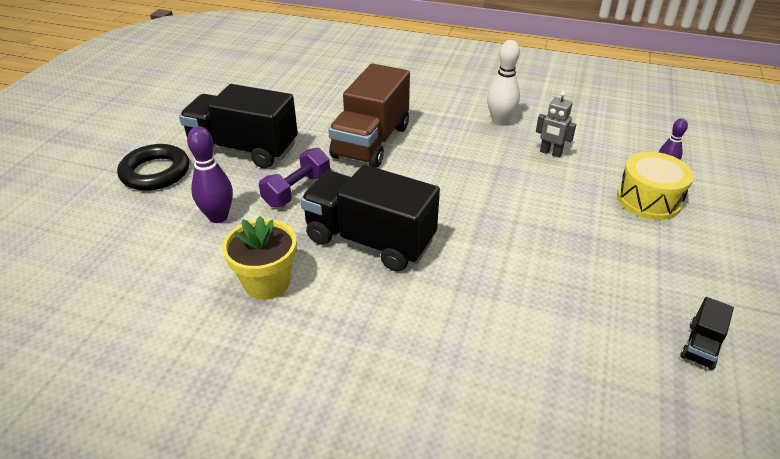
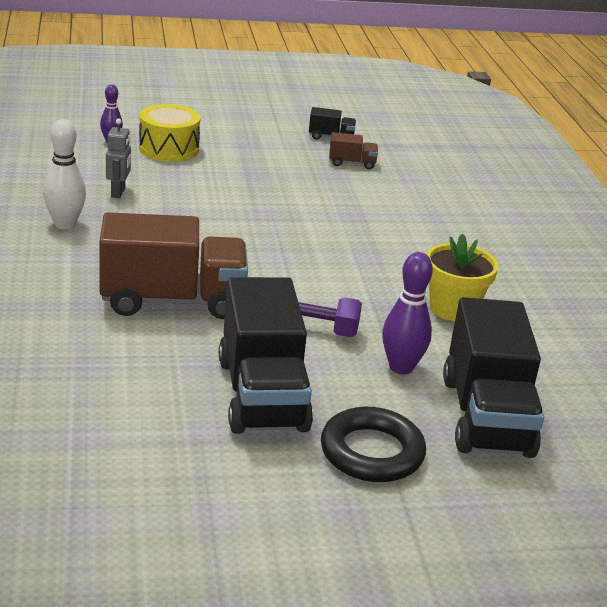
camera: 120 degrees left, 10 degrees down
black truck [300,165,440,272] -> black truck moved to [443,297,544,458]
none -> brown truck [329,132,378,169]

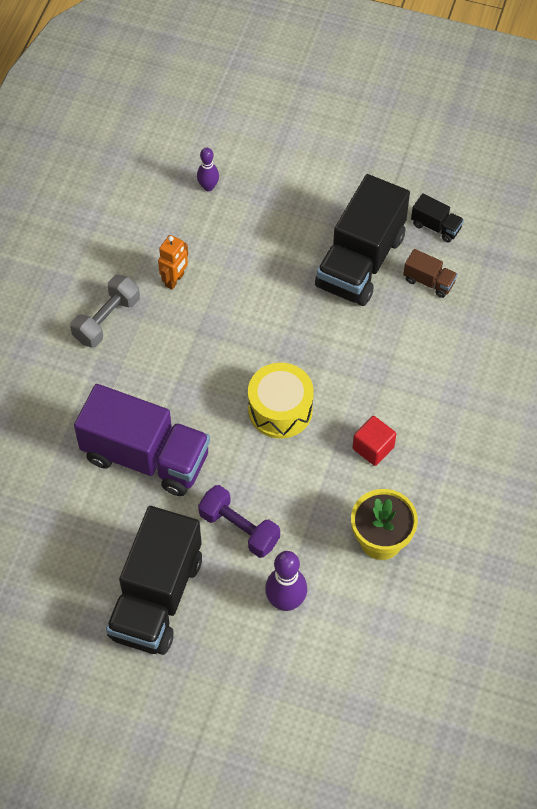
camera: 30 degrees right, 30 degrees up
white bowling pin [43,119,86,229] -> grey dumbbell [70,275,140,348]
brown truck [99,212,248,319] -> purple truck [74,384,210,496]
grey robot [106,119,131,198] -> orange robot [158,235,188,290]
yellow drum [139,104,201,162] -> yellow drum moved to [248,363,314,439]
black ring [321,407,426,482] -> none
black truck [443,297,544,458] -> black truck moved to [315,174,410,306]
none -> red cube [353,416,396,466]

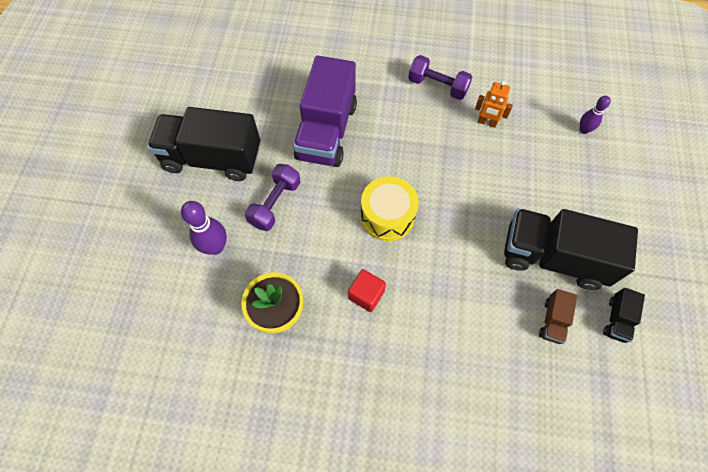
camera: 80 degrees right, 5 degrees up
grey dumbbell [70,275,140,348] -> purple dumbbell [408,55,472,100]

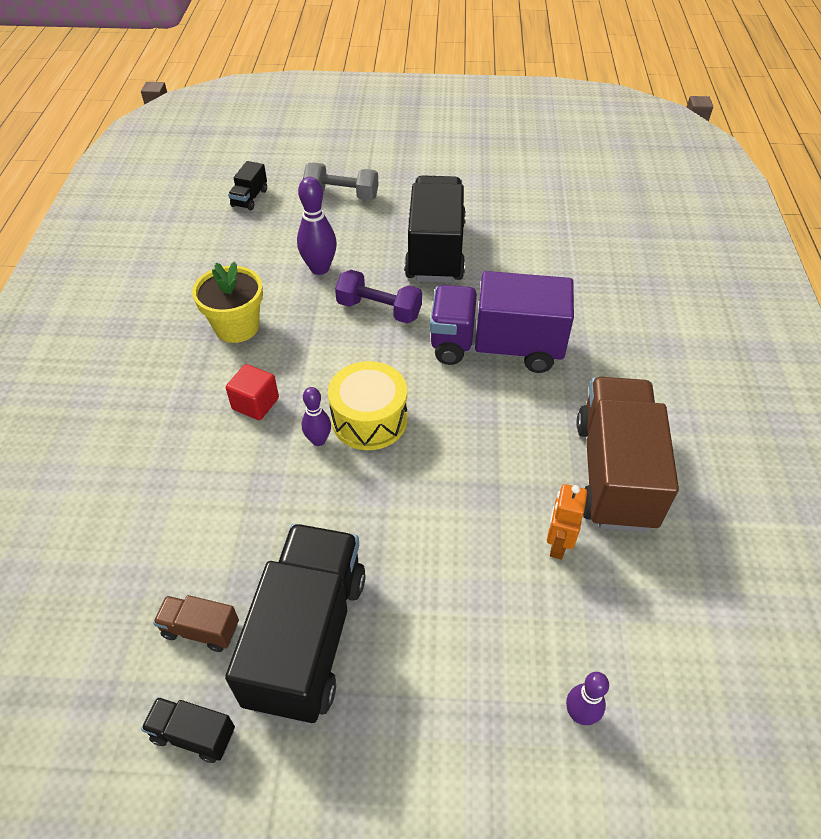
camera: 85 degrees right, 15 degrees down
purple dumbbell [408,55,472,100] -> brown truck [577,377,679,532]
none -> black truck [228,161,267,210]
none -> purple bowling pin [302,387,331,446]
none -> grey dumbbell [303,162,378,200]

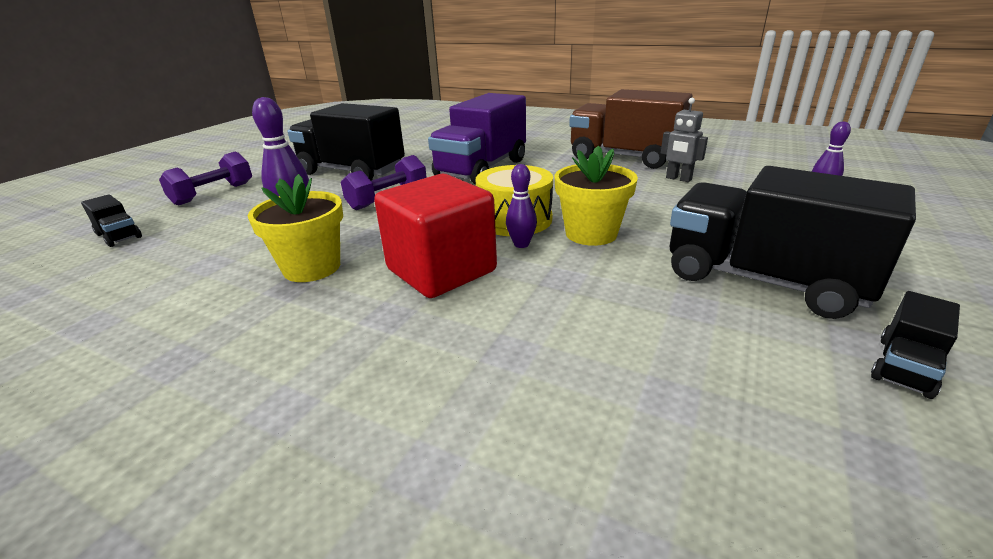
camera: 65 degrees left, 20 degrees down
brown truck [153,595,239,652] -> none
red cube [226,364,279,420] -> red cube [374,174,497,298], size x1.95
grey dumbbell [303,162,378,200] -> purple dumbbell [159,151,252,205]
orange robot [547,484,587,560] -> grey robot [661,98,708,182]
none -> yellow flower pot [554,146,638,246]

